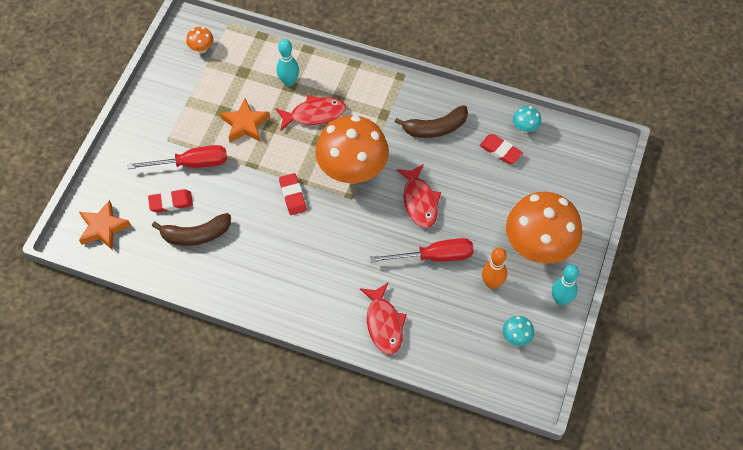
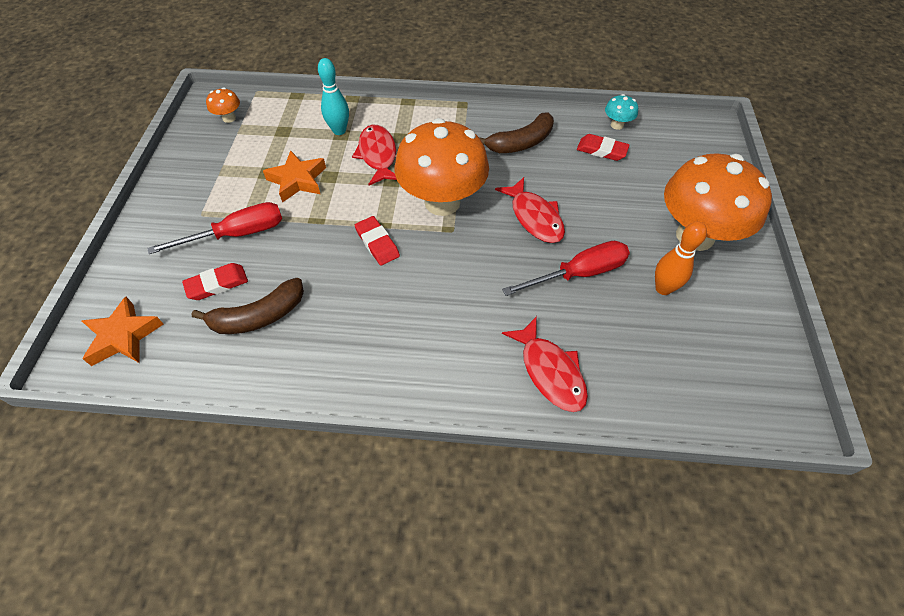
camera: 15 degrees left, 5 degrees down
red fish [275,95,346,131] -> red fish turned 75 degrees counterclockwise [352,125,397,186]
turquoise mushroom [503,316,534,346] -> none
turquoise bowling pin [552,265,579,306] -> none

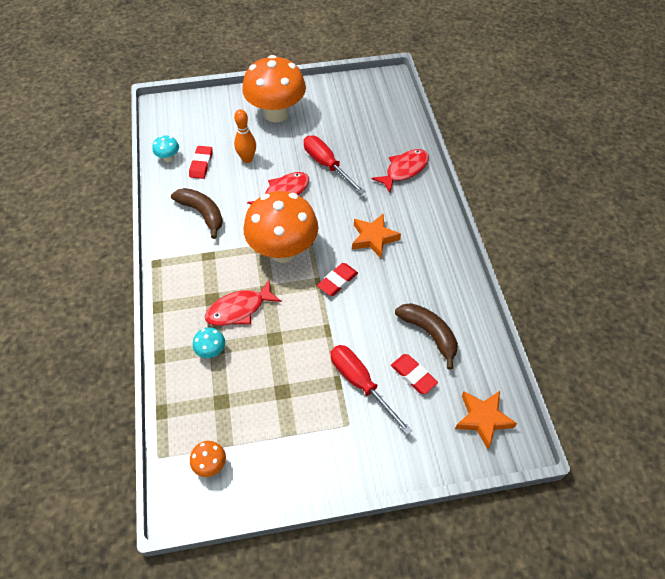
camera: 105 degrees left, 0 degrees up
orange star [263,150,326,203] -> orange star moved to [352,213,401,258]
turquoise bowling pin [318,58,349,135] -> turquoise mushroom [193,327,225,358]
orange bowling pin [655,221,707,295] -> orange bowling pin moved to [234,109,256,163]

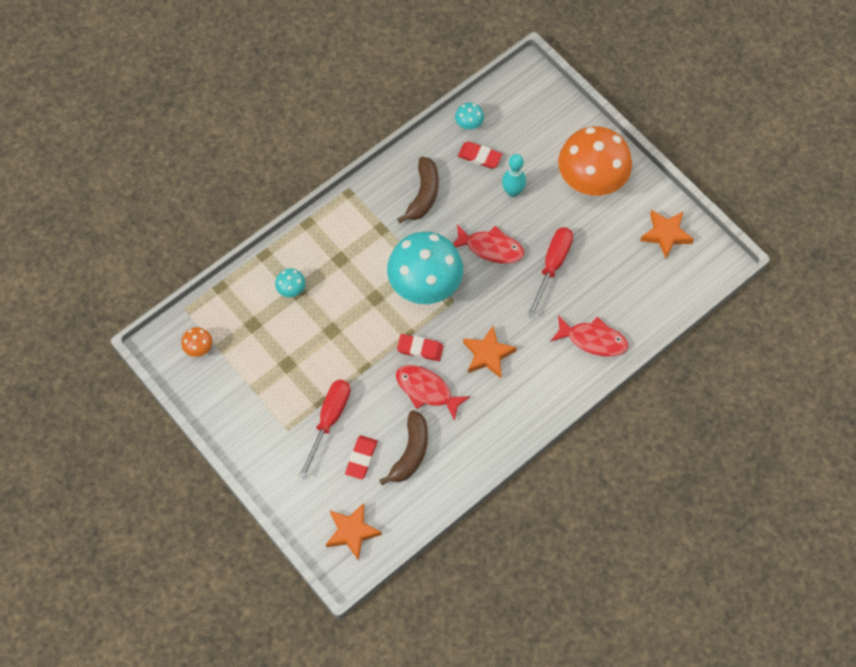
camera: 60 degrees right, 10 degrees up
red eraser [189,146,212,179] -> red eraser turned 45 degrees clockwise [458,142,502,169]
red fish [205,280,282,326] -> red fish moved to [396,365,470,421]
orange bowling pin [234,109,256,163] -> turquoise bowling pin [502,154,526,197]
orange mushroom [243,191,318,263] -> turquoise mushroom [387,232,463,304]
none -> orange star [640,210,694,259]

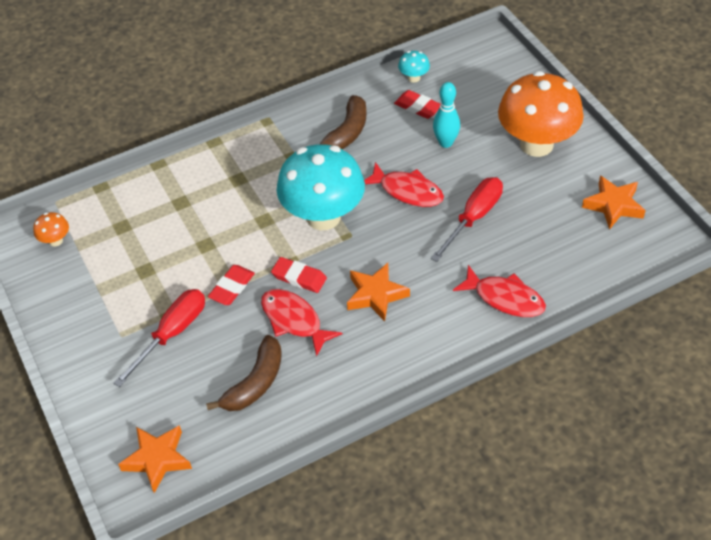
camera: 15 degrees right, 15 degrees down
turquoise mushroom [275,268,306,297] -> none
red eraser [345,435,377,480] -> red eraser moved to [208,265,255,305]

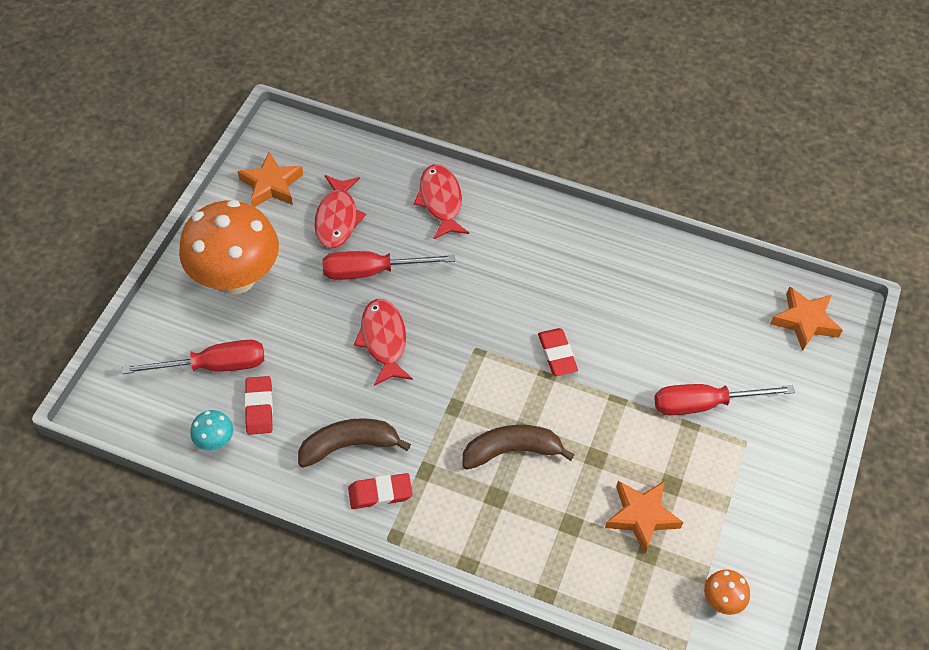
camera: 135 degrees left, 5 degrees up
brown banana [206,335,282,411] -> brown banana moved to [462,425,575,470]
red eraser [208,265,255,305] -> red eraser moved to [348,473,413,509]
red fish [261,289,342,357] -> red fish moved to [314,175,366,249]
turquoise mushroom [277,144,365,230] -> none
orange star [347,263,410,322] -> orange star moved to [605,481,683,554]
turquoise bowling pin [433,82,460,148] -> none
none -> red screwdriver [122,340,264,374]

